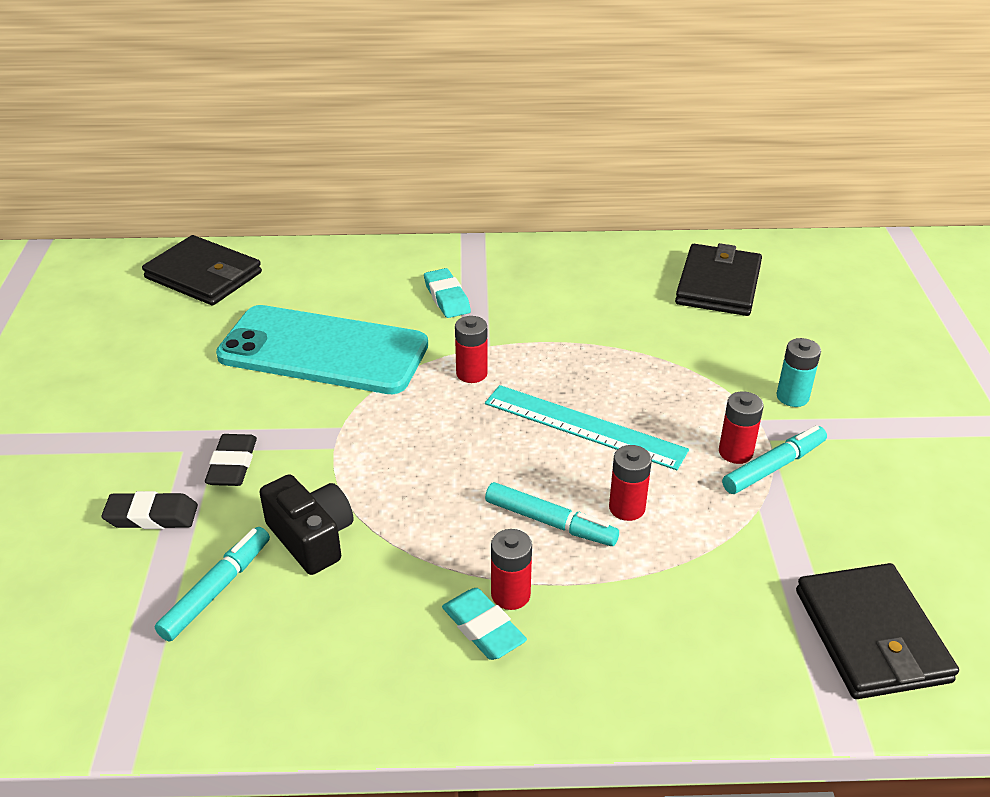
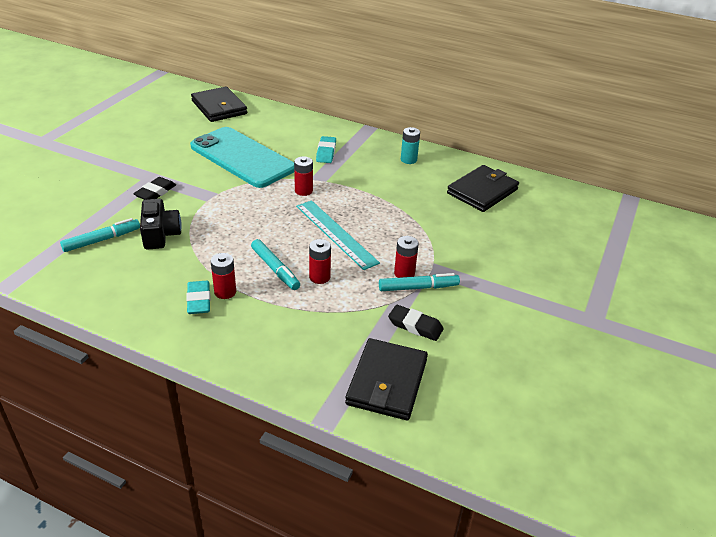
camera: 25 degrees right, 0 degrees up
black eraser [101,491,198,529] -> black eraser moved to [388,305,444,341]
turquoise battery [777,338,821,407] -> turquoise battery moved to [401,127,420,164]

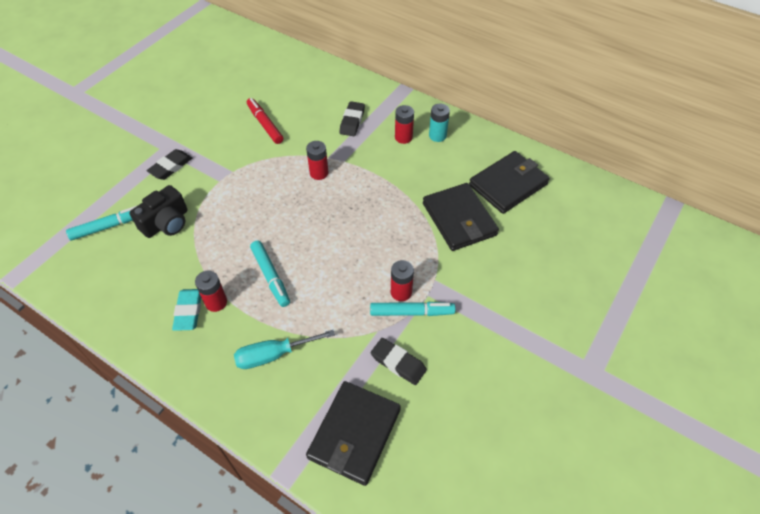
camera: 10 degrees right, 15 degrees up
black camera [140,199,182,250] -> black camera turned 45 degrees clockwise [130,185,188,238]
turquoise phone [190,127,294,188] -> red marker [247,98,283,144]
black wallet [191,87,247,122] -> black wallet moved to [423,183,499,251]
turquoise ruler [296,200,380,270] -> none
red battery [309,239,331,284] -> red battery moved to [395,105,414,144]
turquoise eraser [316,136,336,163] -> black eraser [339,101,365,136]
none -> turquoise screwdriver [234,330,335,369]

